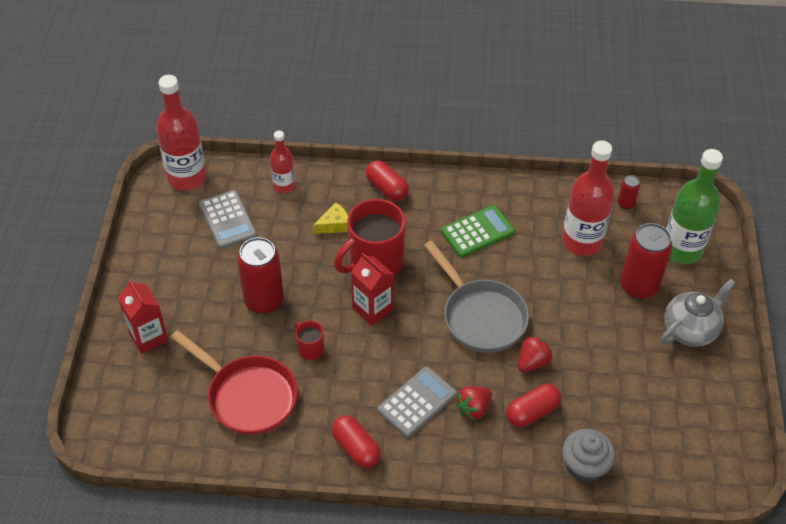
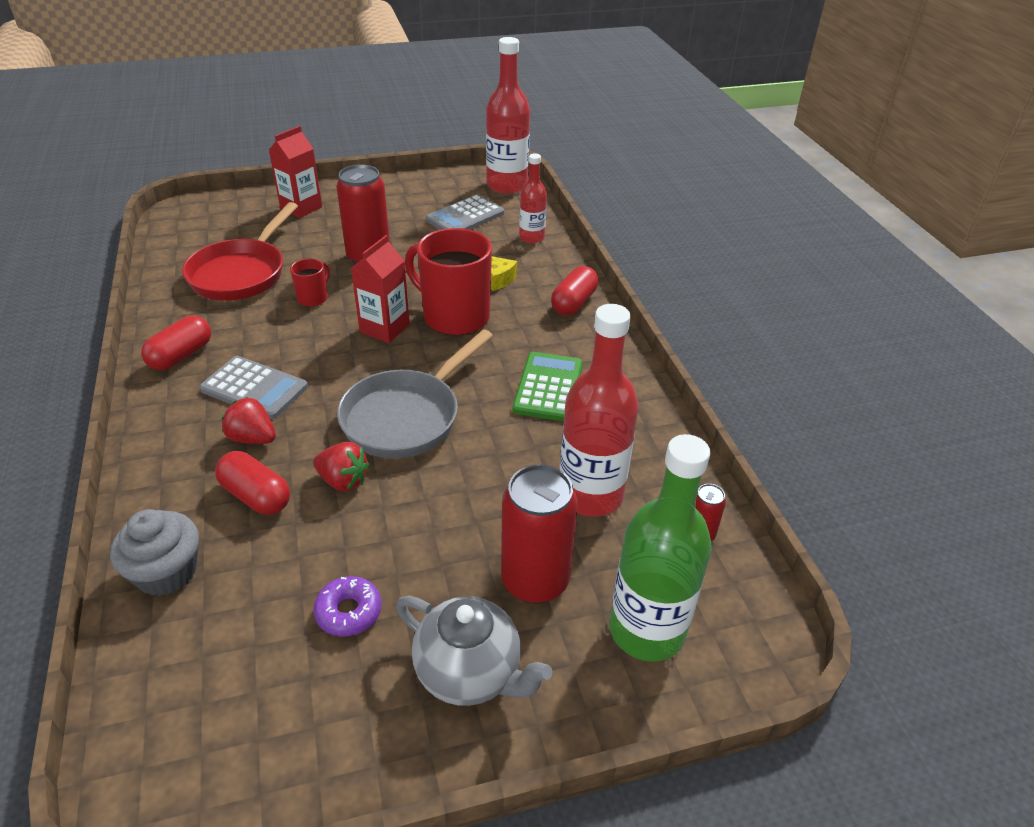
camera: 70 degrees right, 10 degrees down
green calculator [441,205,515,258] -> green calculator turned 120 degrees counterclockwise [513,352,583,421]
none -> purple donut [314,576,382,637]

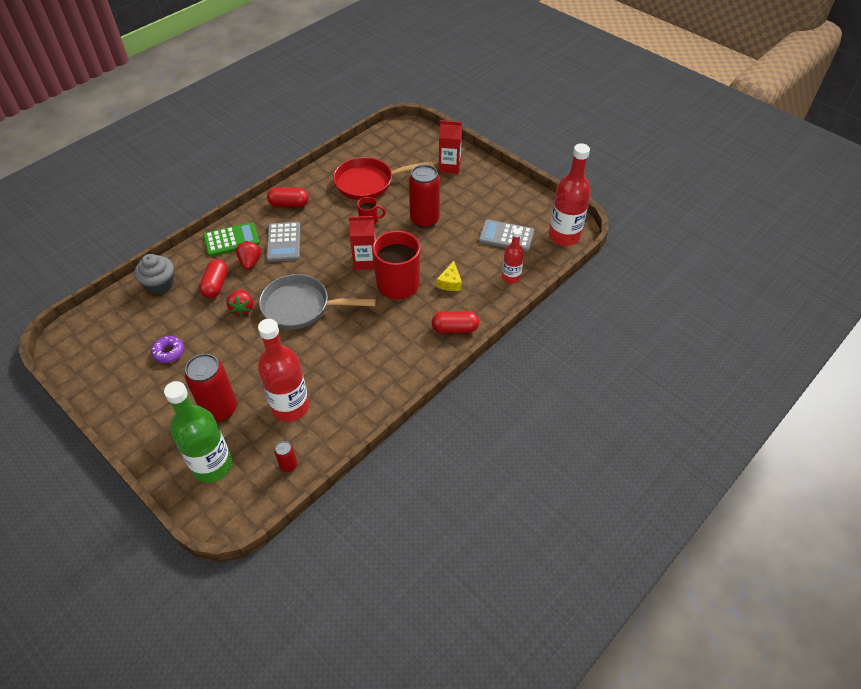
camera: 60 degrees right, 10 degrees up
grey teapot [396,596,553,706] -> none
green calculator [513,352,583,421] -> green calculator moved to [203,222,260,257]

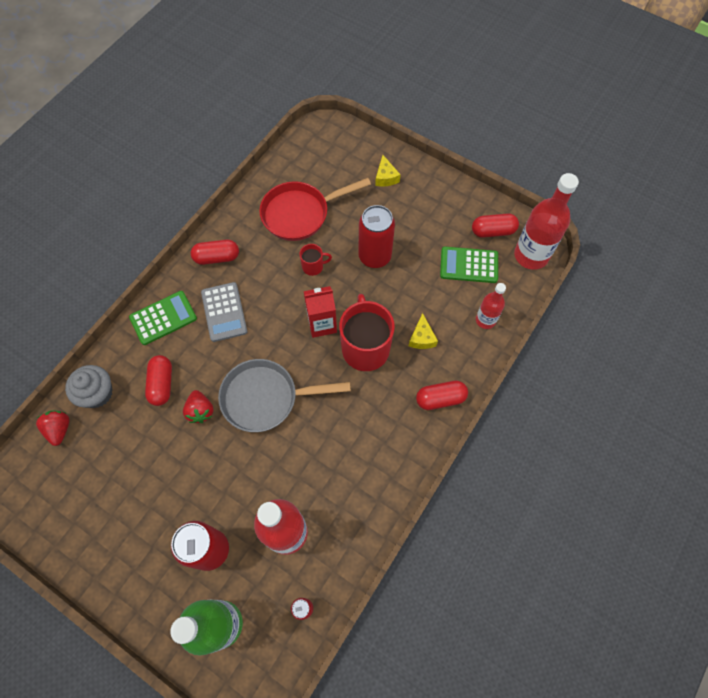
camera: 10 degrees left, 15 degrees up
purple donut [151,336,184,363] -> none
red strawberry [236,241,261,270] -> red strawberry moved to [36,410,69,446]
red carton [439,120,462,174] -> yellow cheese [375,155,401,186]
grey calculator [479,219,534,252] -> green calculator [440,246,498,283]
none -> red capsule [472,213,519,238]

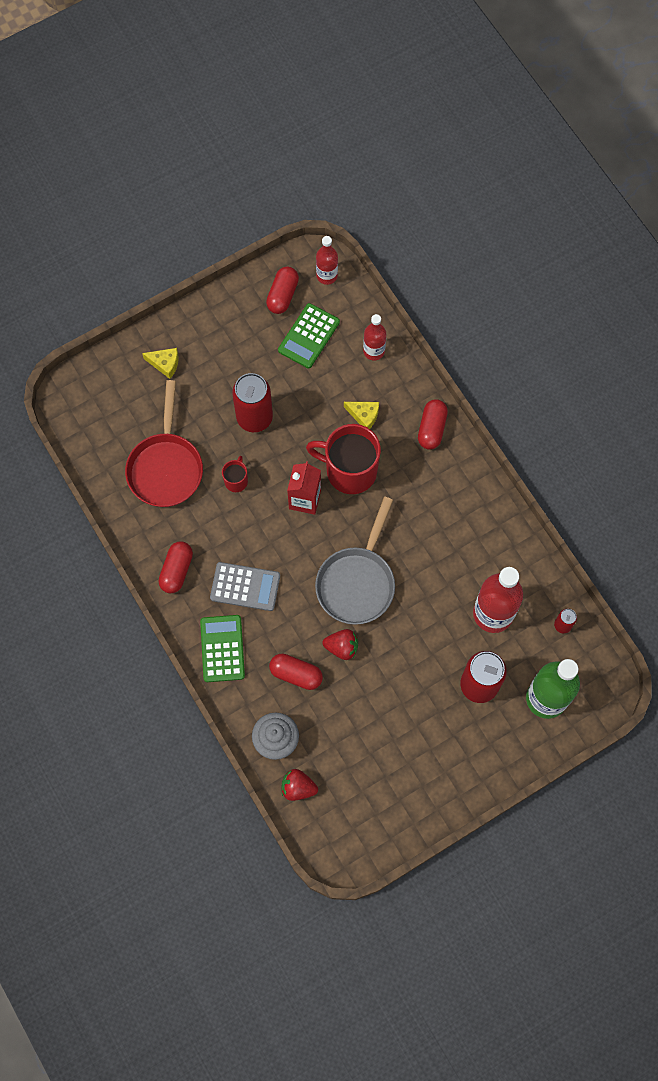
camera: 65 degrees left, 5 degrees up
red bottle [514,173,579,270] -> red bottle [316,236,338,285], size x0.56

